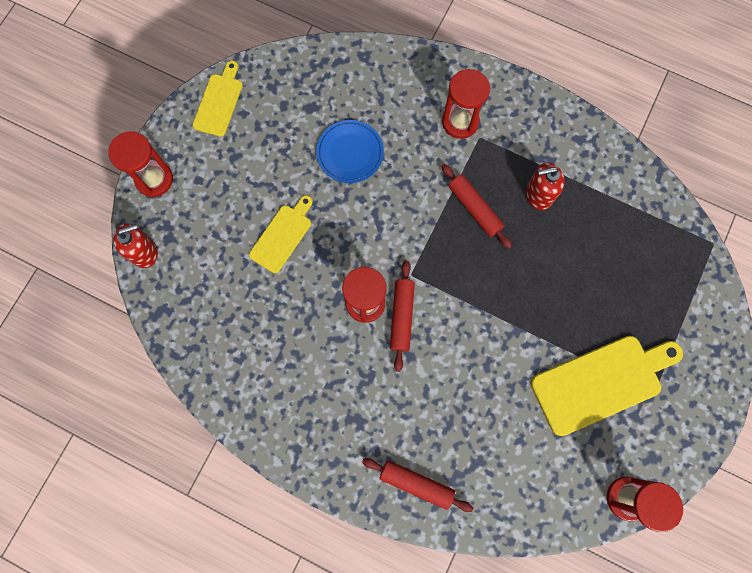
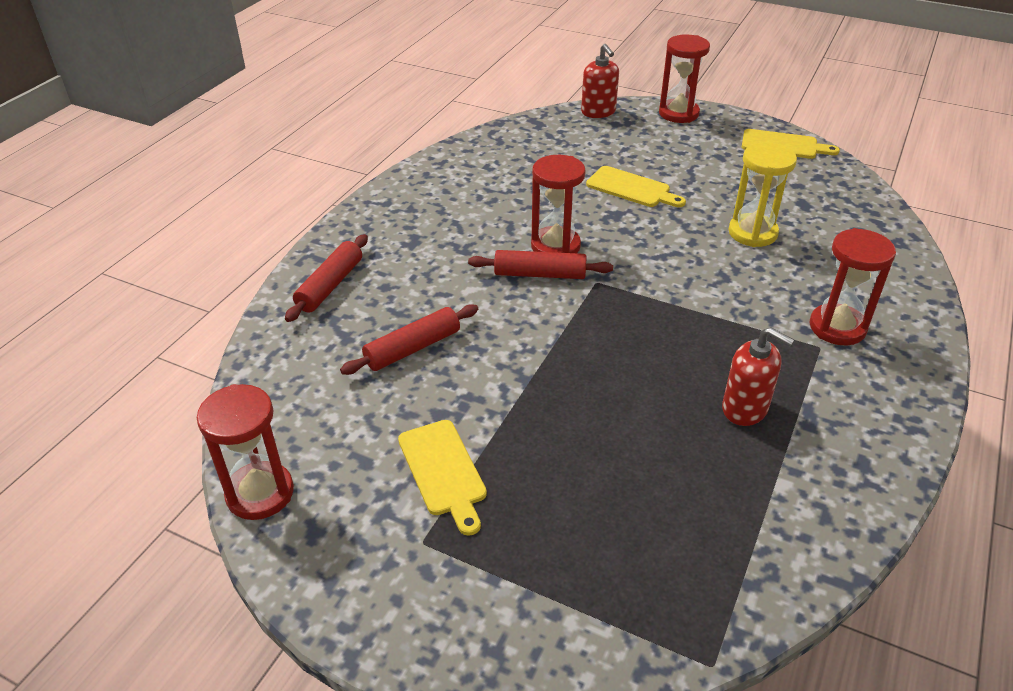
camera: 90 degrees right, 35 degrees down
blue plate [316,120,384,183] -> yellow hourglass [728,142,797,247]
red rolling pin [441,164,512,249] -> red rolling pin moved to [340,304,478,375]
red soap dispenser [526,162,565,210] -> red soap dispenser turned 135 degrees clockwise [722,327,794,426]
yellow cutting board [531,336,683,436] -> yellow cutting board [398,420,487,536], size x0.58

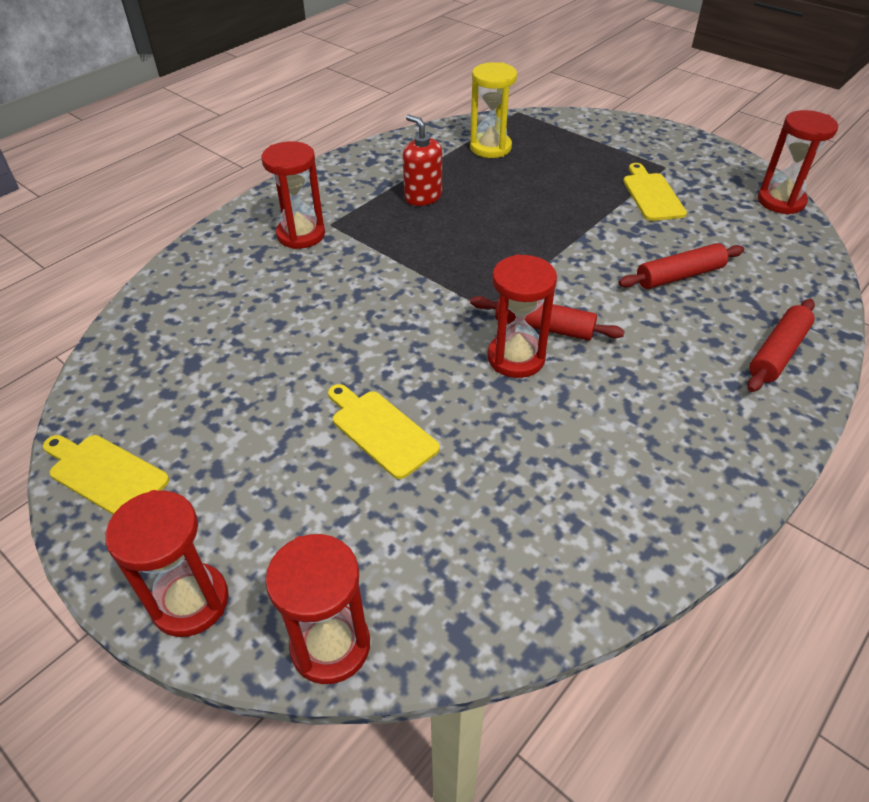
camera: 165 degrees left, 5 degrees up
red soap dispenser [581,44,619,118] -> red hourglass [265,534,370,684]
yellow hourglass [728,142,797,247] -> yellow hourglass moved to [470,62,517,158]

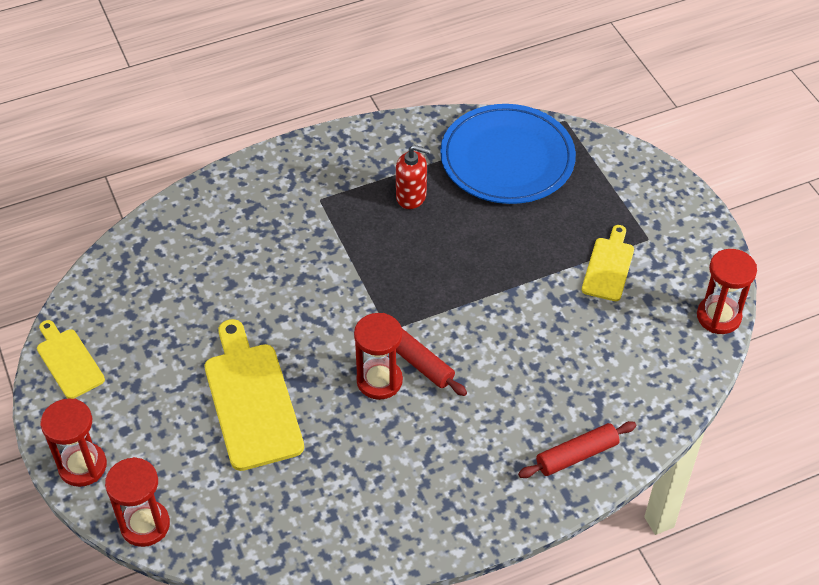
camera: 25 degrees right, 5 degrees up
red hourglass [261,141,325,249] -> none
yellow cutting board [328,384,440,479] -> yellow cutting board [205,319,304,471], size x1.72
red soap dispenser [403,115,442,206] -> red soap dispenser turned 120 degrees clockwise [396,145,430,209]
yellow hourglass [470,62,517,158] -> blue plate [440,104,576,204]
red rolling pin [618,243,744,289] -> none

